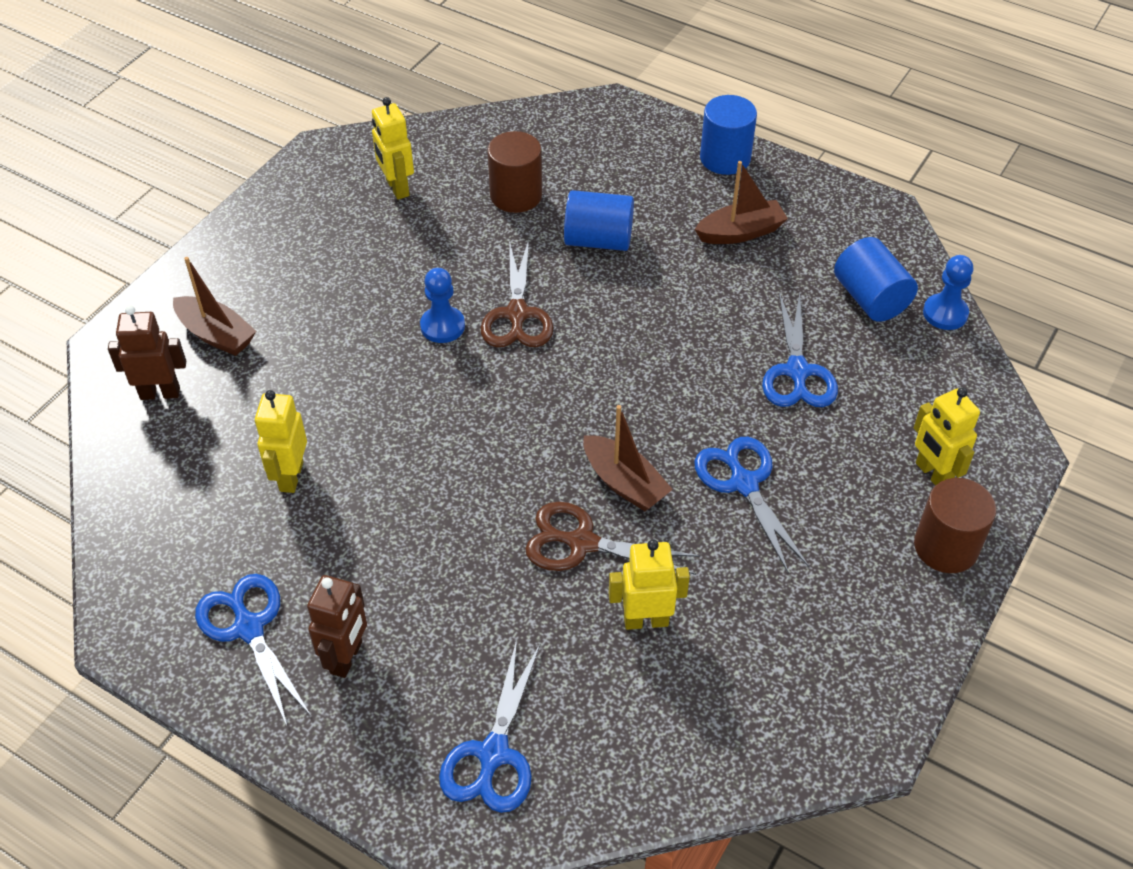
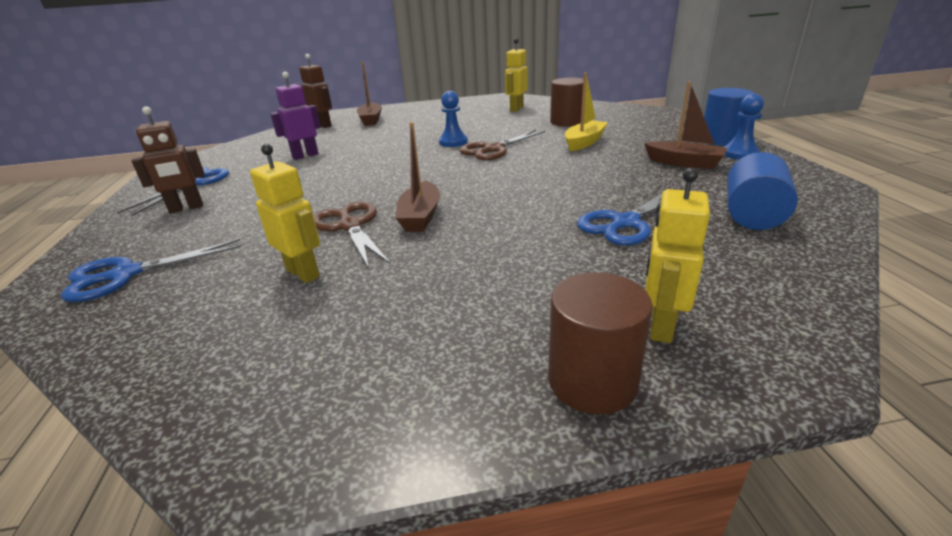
camera: 50 degrees right, 20 degrees down
yellow robot [255,390,307,493] -> purple robot [271,72,321,160]
blue cylinder [564,190,634,251] -> yellow boat [565,73,608,151]
blue scissors [694,437,809,574] -> none
blue pawn [923,255,973,330] -> blue pawn moved to [723,94,764,159]

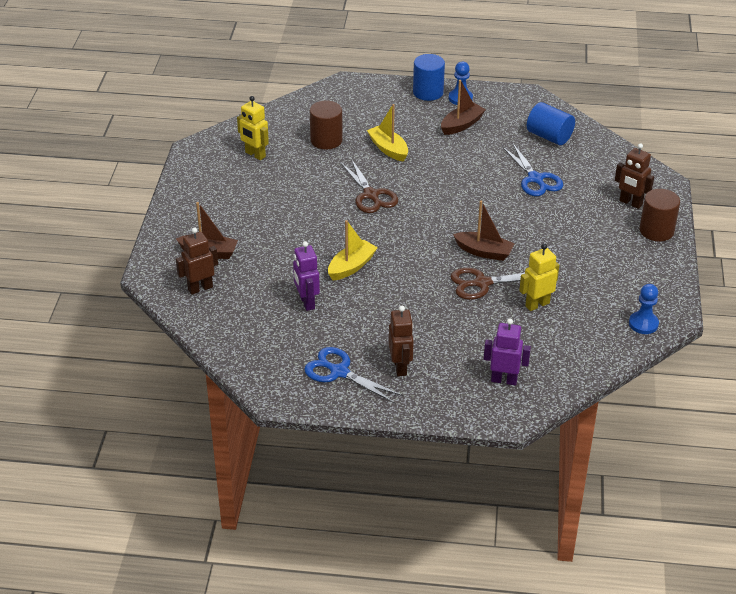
camera: 75 degrees left, 10 degrees up
blue scissors [61,239,241,302] -> purple robot [484,318,531,385]
blue pawn [439,91,468,147] -> blue pawn moved to [629,284,659,334]
yellow robot [645,168,710,343] -> brown robot [615,143,654,209]
none -> yellow boat [328,220,378,280]

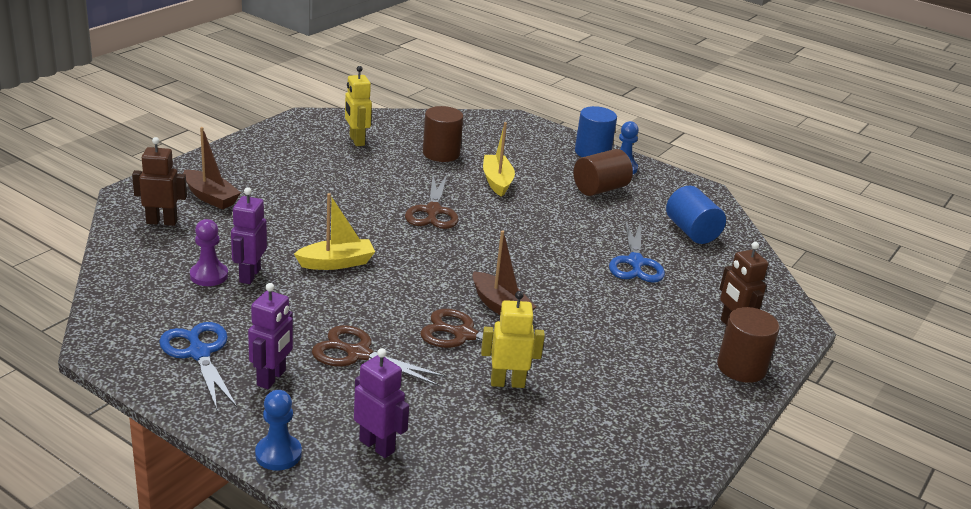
camera: 25 degrees right, 10 degrees down
brown robot [389,306,414,376] -> purple robot [248,283,293,389]
brown boat [441,80,486,135] -> brown cylinder [574,149,633,196]
blue pawn [629,284,659,334] -> blue pawn moved to [255,390,302,470]
none -> purple pawn [190,219,228,286]
none -> brown scissors [312,325,447,386]

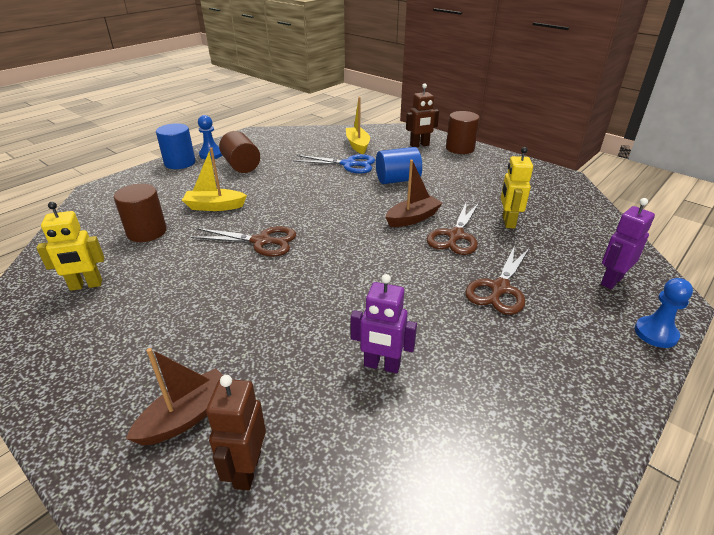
camera: 80 degrees left, 5 degrees up
blue scissors [159,322,237,410] -> none
purple pawn [190,219,228,286] -> none
purple robot [248,283,293,389] -> none
yellow boat [294,193,375,270] -> yellow boat moved to [346,97,370,154]
blue cylinder [666,186,726,244] -> blue cylinder moved to [376,147,422,184]

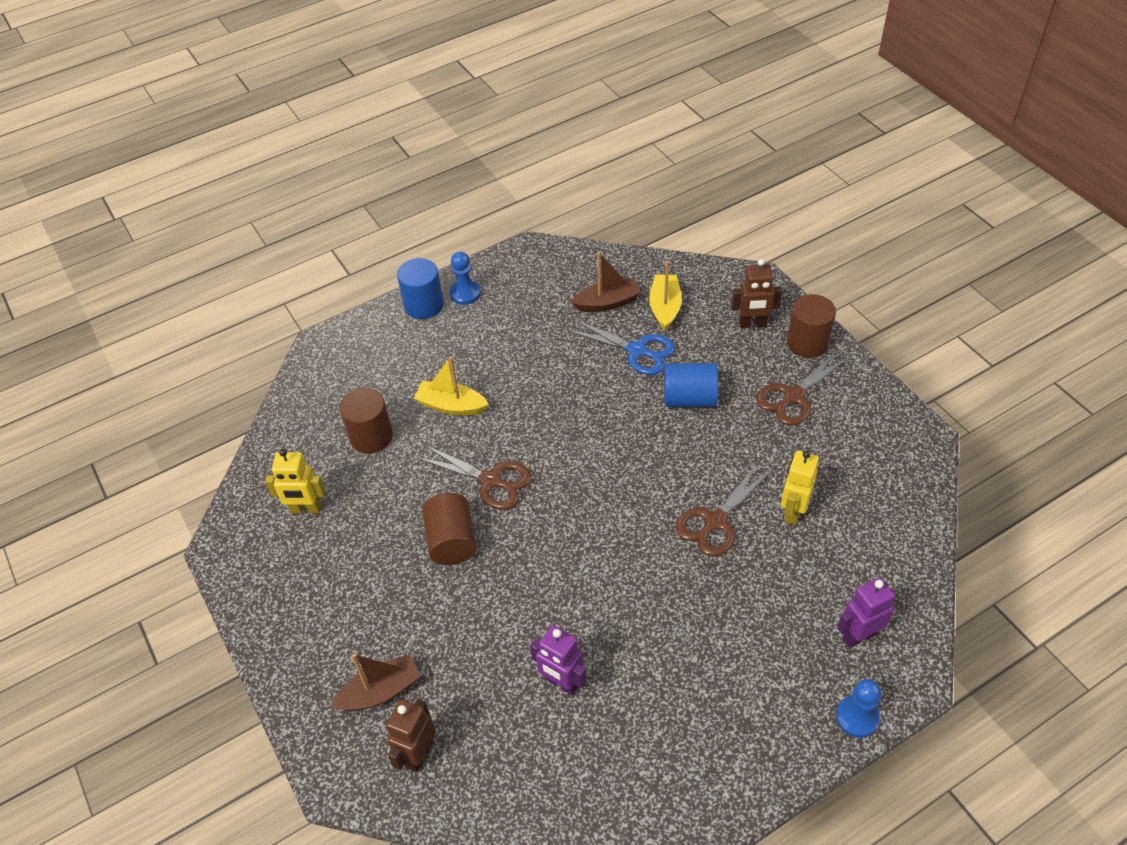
camera: 20 degrees right, 15 degrees up
brown cylinder [219,131,260,173] -> brown cylinder moved to [422,493,477,565]
brown boat [385,160,442,227] -> brown boat moved to [571,252,641,312]
brown scissors [465,245,529,315] -> brown scissors moved to [756,349,850,426]

